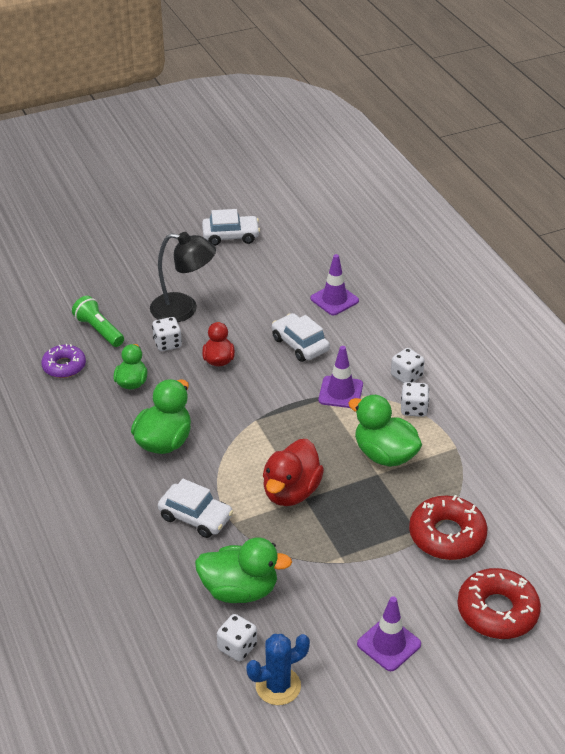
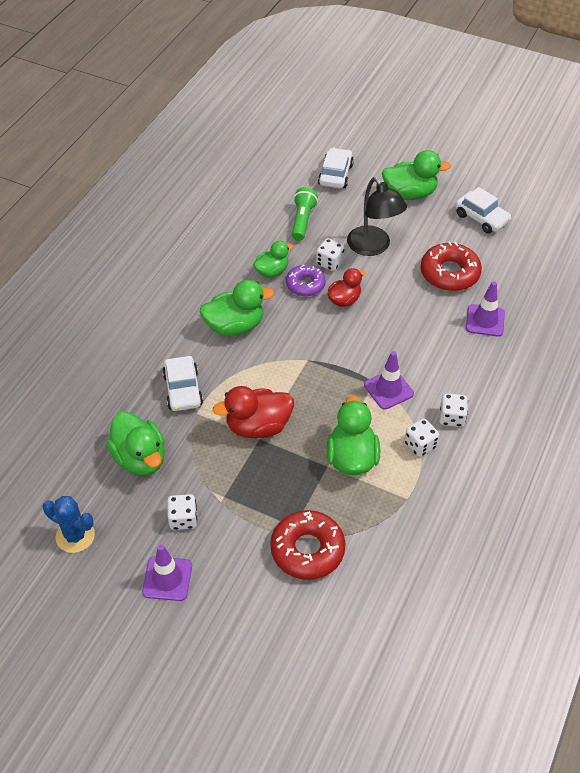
camera: 50 degrees right, 10 degrees up
purple donut [41,344,86,378] -> purple donut moved to [286,265,326,296]
white dice [217,614,257,661] -> white dice moved to [167,494,197,530]
white car [272,313,330,362] -> white car moved to [318,148,354,188]
red donut [457,568,541,639] -> red donut moved to [421,241,482,291]
none -> green duck [382,150,451,200]

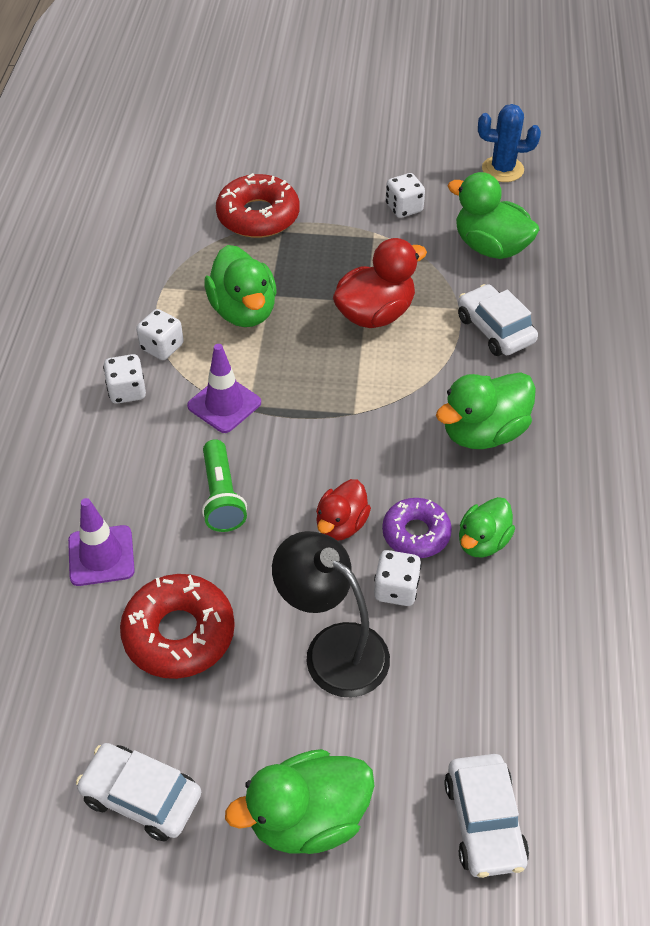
camera: 160 degrees right, 0 degrees up
purple traffic cone [142,544,192,601] -> none
green flashlight [292,187,318,241] -> green flashlight moved to [202,439,247,532]

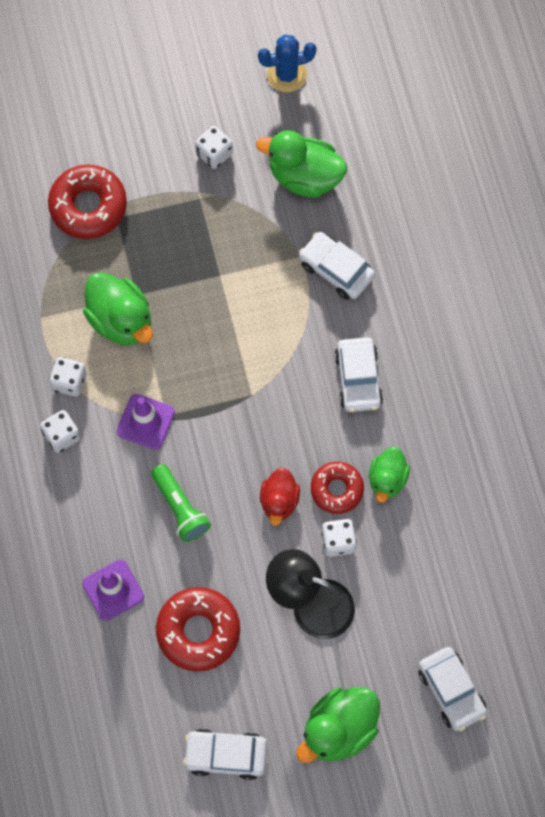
camera: 20 degrees left, 20 degrees up
red duck [333,238,427,328] -> none
purple donut [382,498,452,558] -> red donut [311,462,364,514]
green duck [436,372,536,449] -> white car [334,337,383,412]

